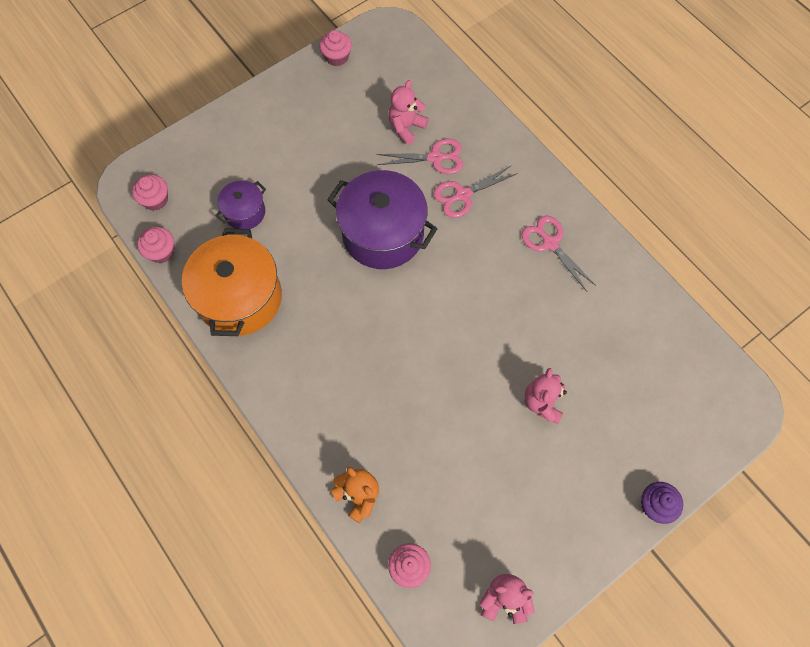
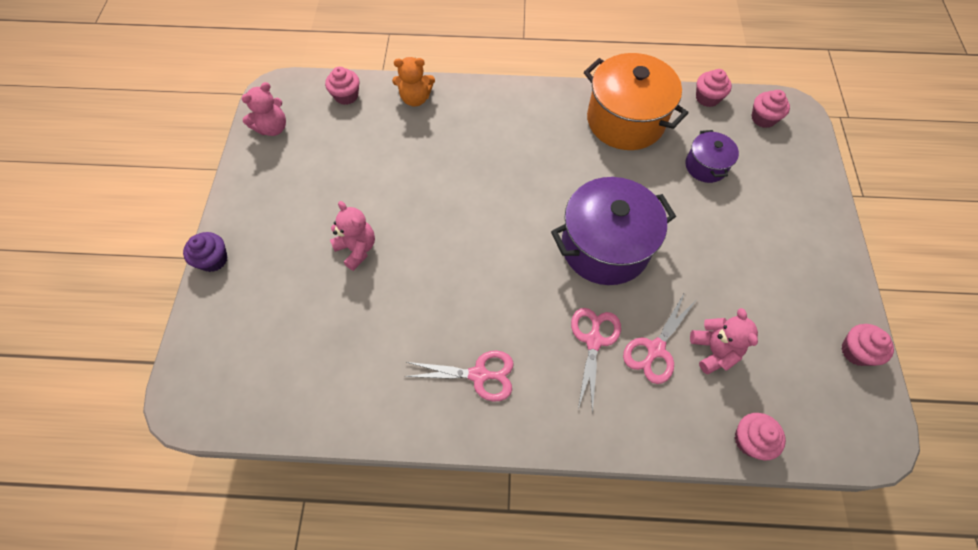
camera: 130 degrees right, 5 degrees down
none -> pink cupcake [735,413,786,461]

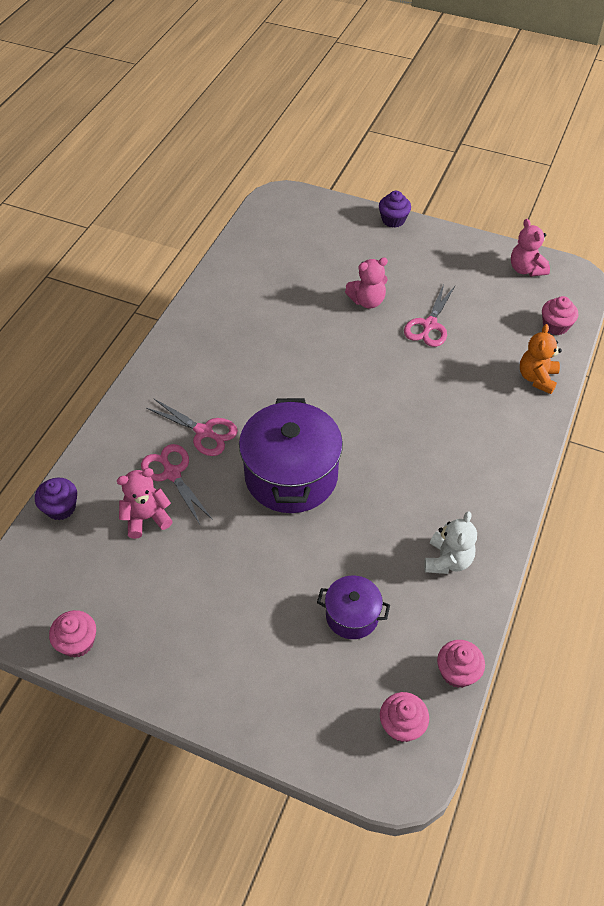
camera: 110 degrees right, 10 degrees down
pink scissors [404,351,514,401] -> pink scissors moved to [404,284,455,347]
orange pot [584,53,688,150] -> white teddy bear [424,511,477,574]
pink teddy bear [690,308,758,374] -> pink teddy bear turned 150 degrees clockwise [117,468,173,539]
pink cupcake [735,413,786,461] -> purple cupcake [35,478,77,520]

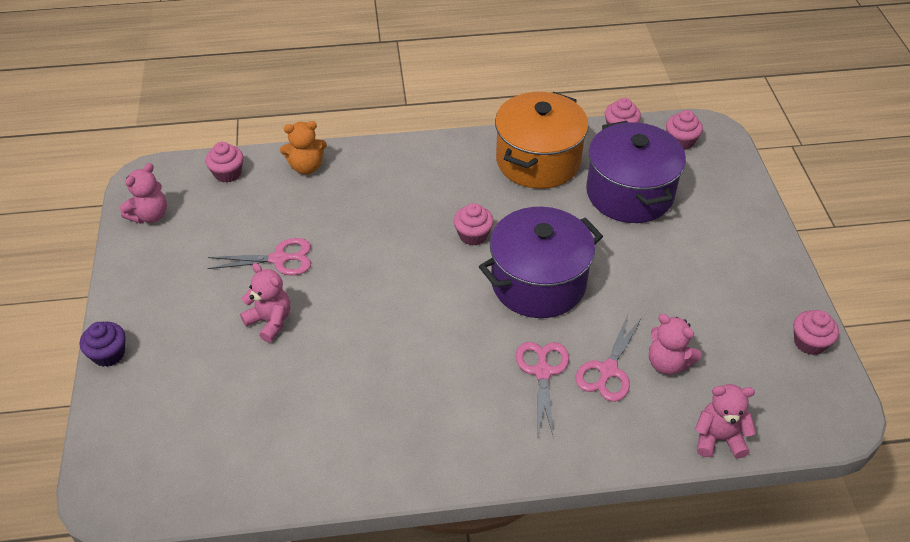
camera: 120 degrees left, 5 degrees down
purple cupcake [35,478,77,520] -> pink teddy bear [695,384,756,459]
purple pot [317,576,390,639] -> purple pot [586,121,686,223], size x1.95
white teddy bear [424,511,477,574] -> orange pot [495,92,589,189]
none -> pink cupcake [454,203,494,246]

